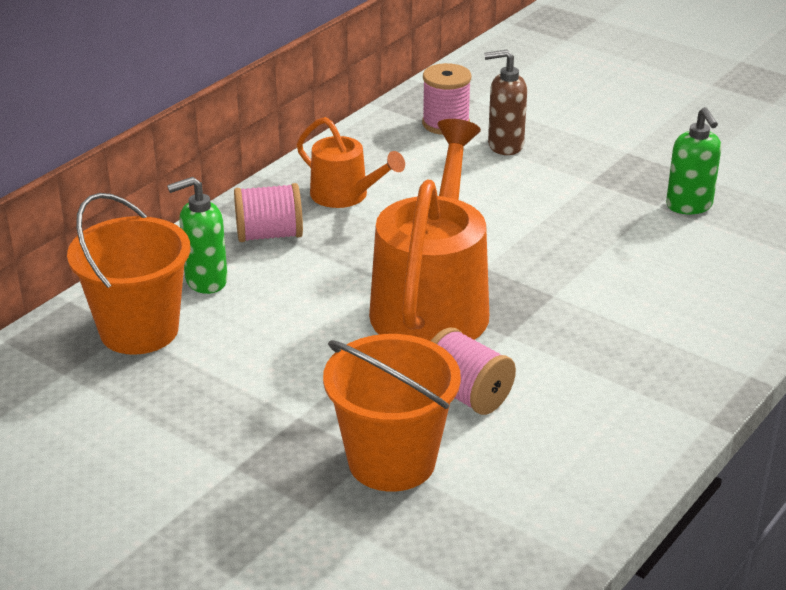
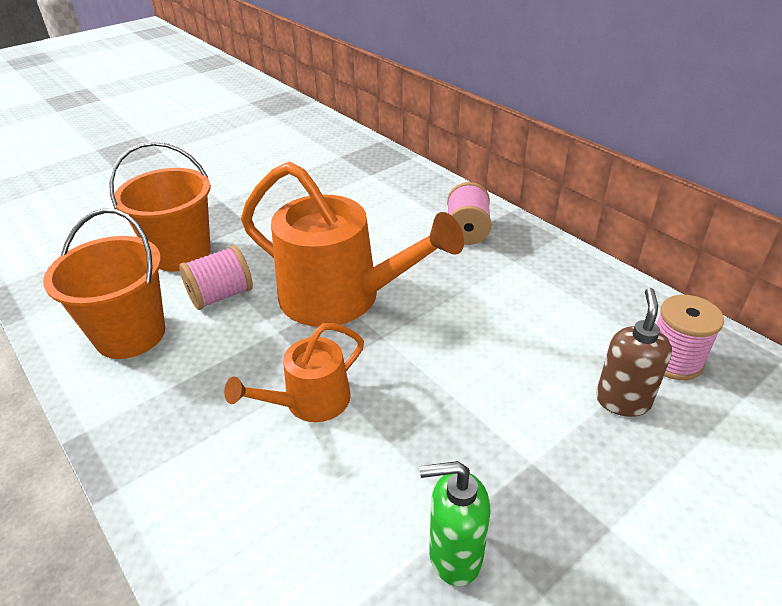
camera: 105 degrees right, 5 degrees up
orange bucket [67,193,190,355] -> orange bucket moved to [43,208,165,359]
green soap dispenser [167,177,228,294] -> none
orange watering can [297,117,405,208] -> orange watering can moved to [224,323,364,422]

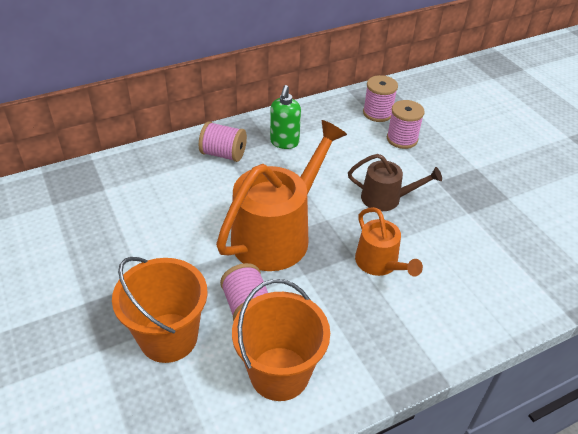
camera: 80 degrees left, 5 degrees up
green soap dispenser [419,461,491,586] -> green soap dispenser moved to [270,85,301,149]
brown soap dispenser [596,288,672,417] -> pink spool [387,100,425,149]
none -> brown watering can [348,154,442,211]

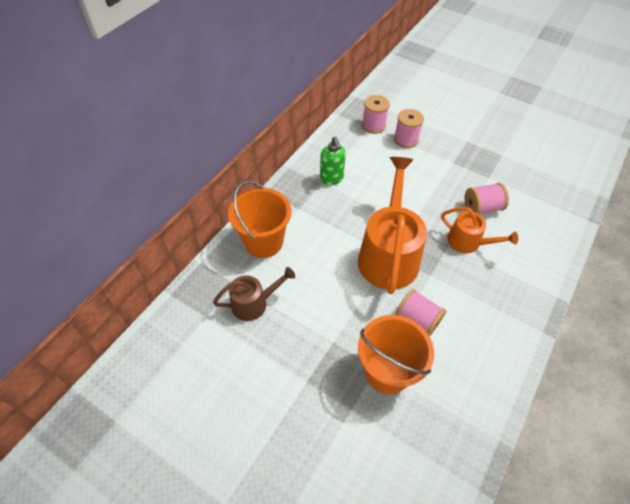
camera: 30 degrees left, 10 degrees up
pink spool [199,121,247,162] -> pink spool moved to [464,183,509,214]
orange bucket [232,279,330,401] -> orange bucket moved to [228,181,291,258]
brown watering can [348,154,442,211] -> brown watering can moved to [213,267,295,321]

